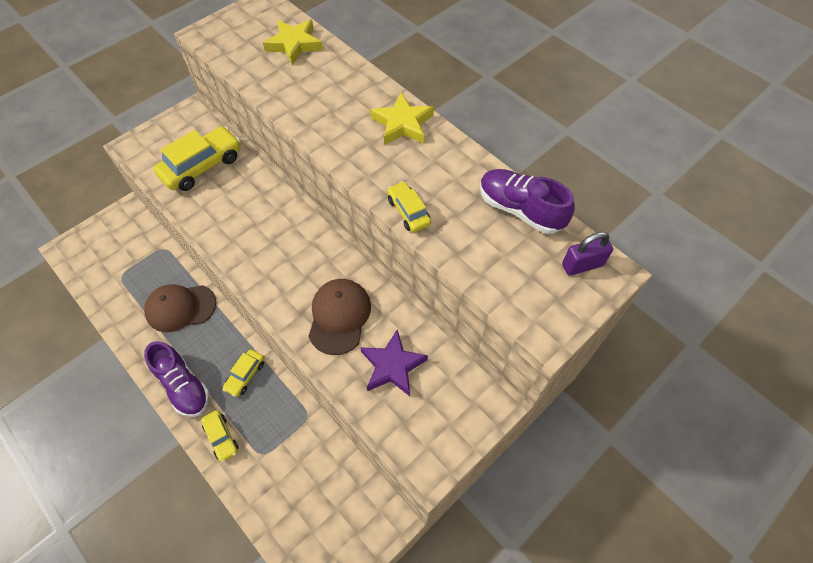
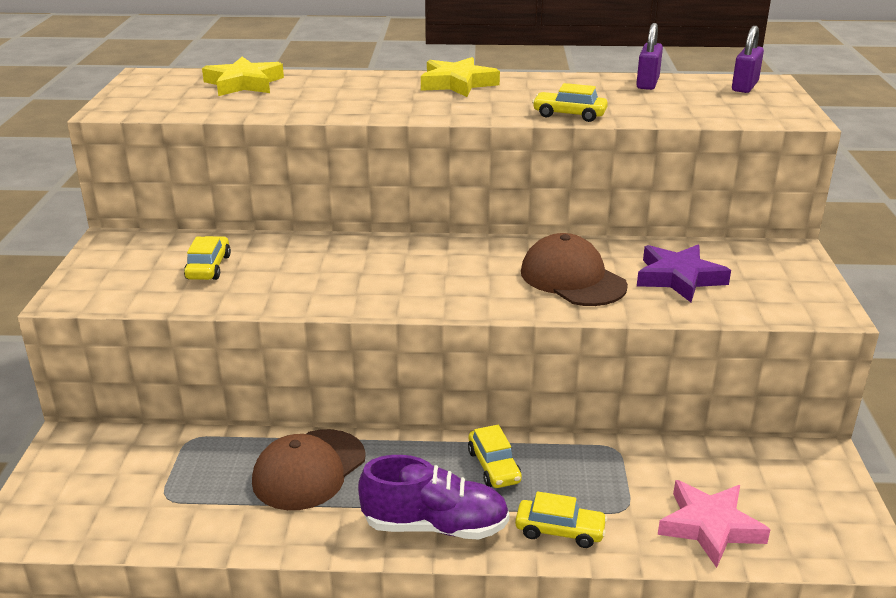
camera: 45 degrees left, 30 degrees down
yellow car [154,126,240,191] -> yellow car [184,236,231,280], size x0.55
purple shoe [480,169,575,234] -> purple padlock [636,23,663,90]
none -> pink star [658,480,771,568]

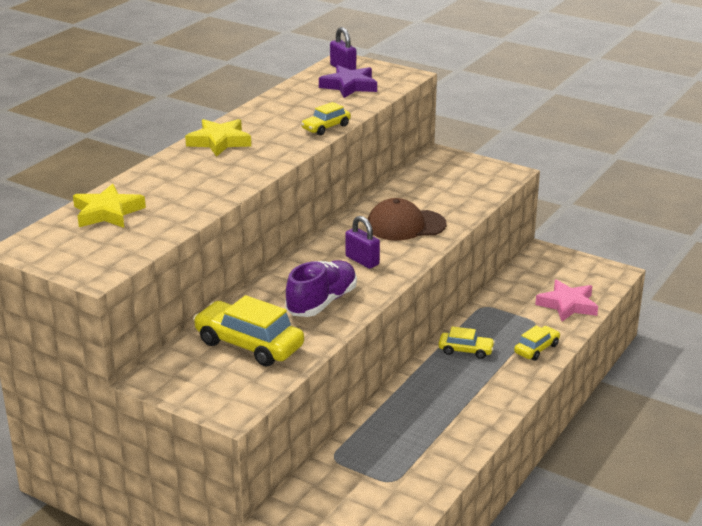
camera: 60 degrees left, 0 degrees up
yellow car [184,236,231,280] -> yellow car [193,295,304,367], size x1.83
brown cap [252,429,366,510] -> none
purple shoe [358,455,510,540] -> purple shoe moved to [285,260,357,317]
purple padlock [636,23,663,90] -> purple padlock moved to [345,216,380,269]
purple star [637,245,731,302] -> purple star moved to [319,65,377,98]

